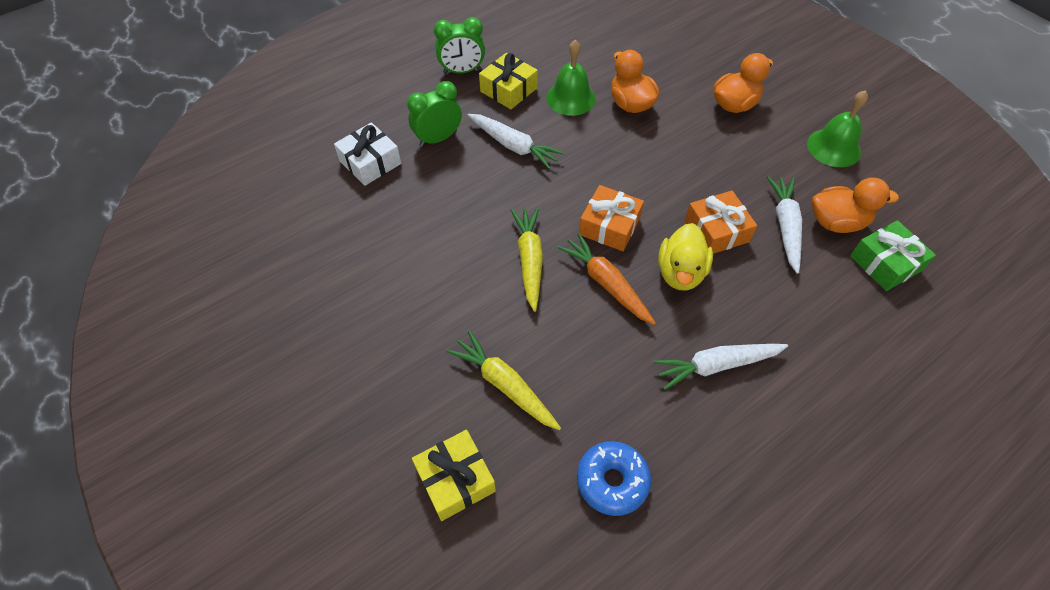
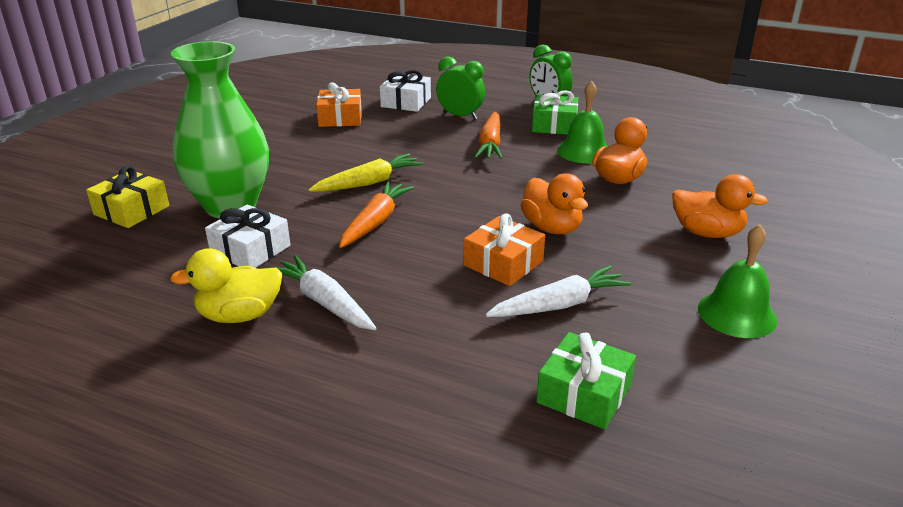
camera: 60 degrees right, 25 degrees down
yellow carrot [447,331,561,430] -> green vase [171,41,269,218]
white carrot [467,114,564,169] -> orange carrot [475,112,502,159]
yellow gift [479,53,538,109] -> green gift [532,90,578,135]
blue donut [577,441,651,516] -> none
orange gift [579,185,644,251] -> orange gift moved to [316,82,362,127]
yellow duck [658,223,713,291] -> yellow duck moved to [170,248,283,323]
orange duck [812,178,899,233] -> orange duck moved to [520,173,588,234]
none -> white gift [205,204,290,268]

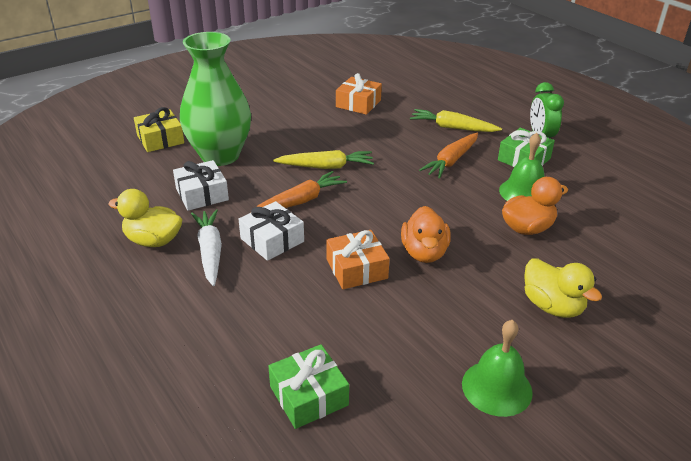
camera: 30 degrees right, 5 degrees up
white gift [380,70,431,112] -> white gift moved to [239,201,304,261]
green clock [436,57,485,120] -> yellow carrot [410,109,502,132]
white carrot [485,266,631,317] -> none
orange duck [672,174,768,238] -> yellow duck [524,258,602,318]

